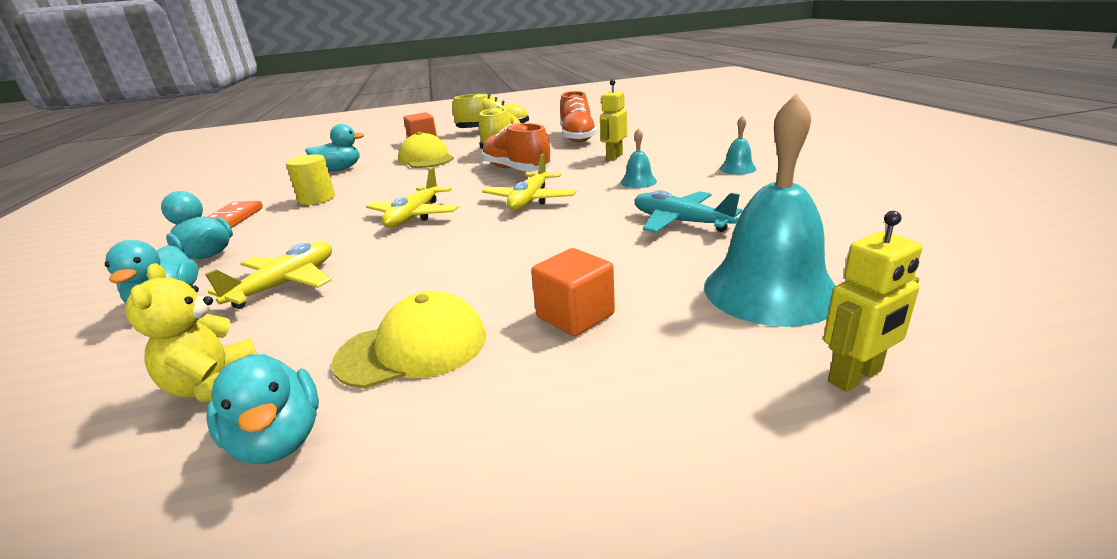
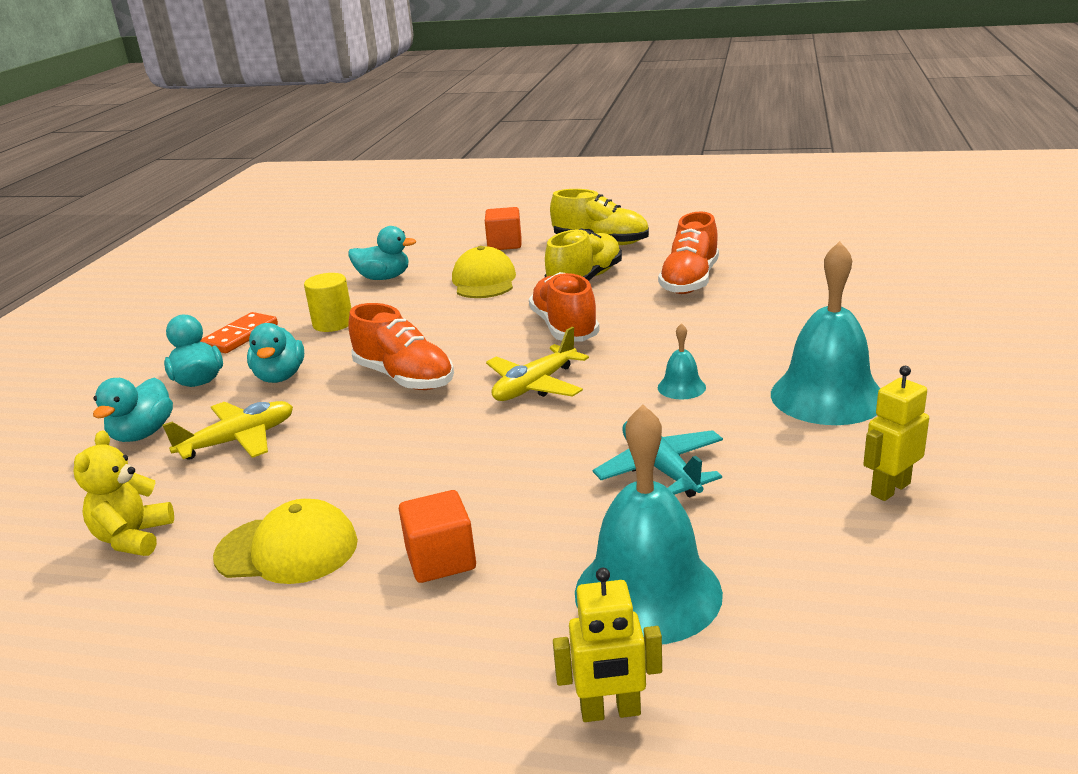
camera: 25 degrees right, 0 degrees up
turquoise duck [206,354,319,464] -> turquoise duck moved to [247,323,304,383]
yellow plane [366,167,459,228] -> orange shoe [348,303,454,390]
yellow robot [600,79,627,161] -> yellow robot moved to [863,366,929,501]
turquoise bell [720,116,757,174] -> turquoise bell [771,241,880,425], size x2.22

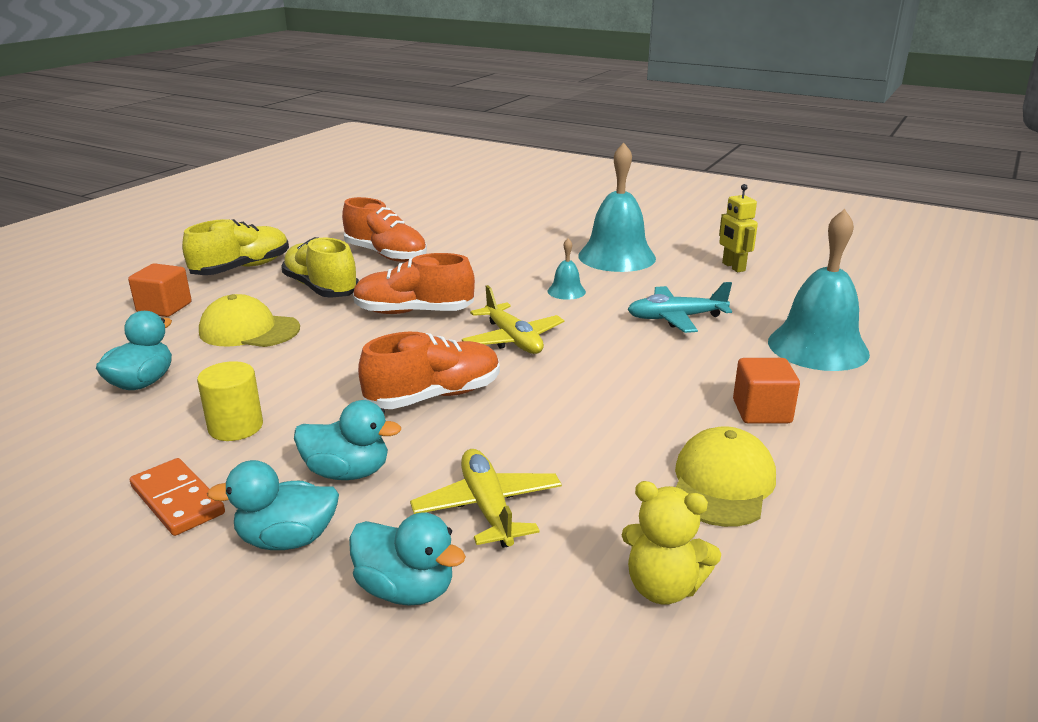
camera: 75 degrees left, 0 degrees up
yellow robot [553,568,662,722] -> none

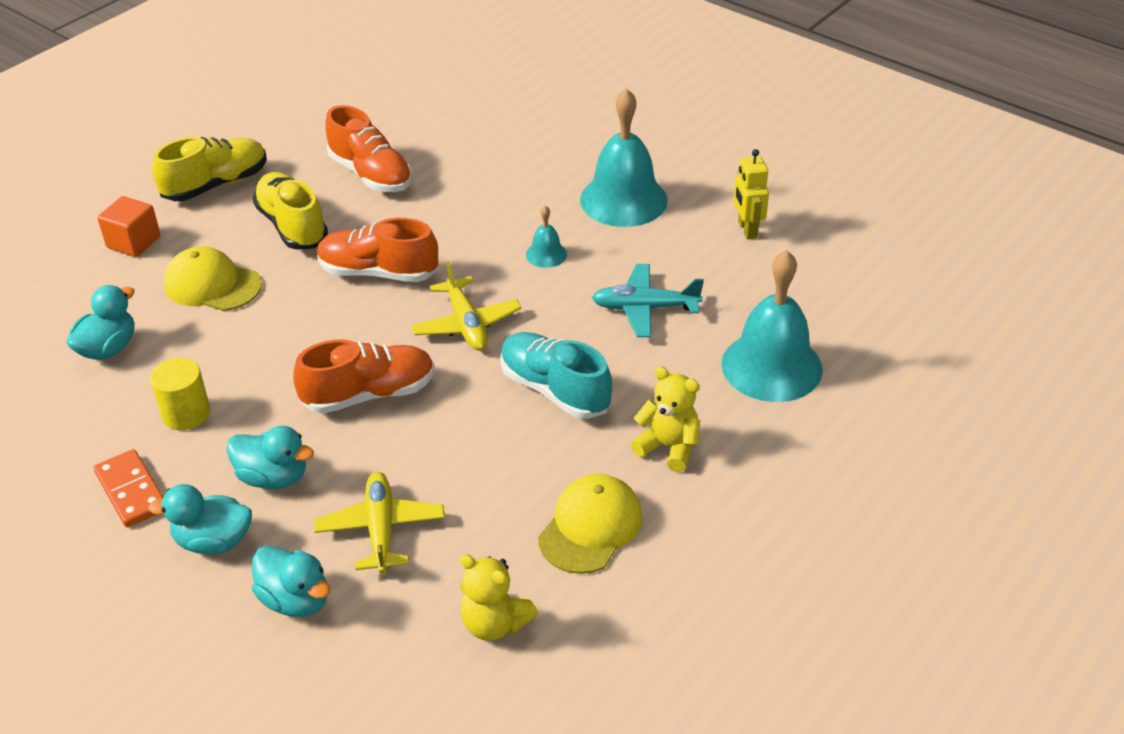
camera: 10 degrees right, 15 degrees up
orange cube [733,358,800,423] -> yellow teddy bear [631,367,700,472]
none -> turquoise shoe [500,332,612,419]

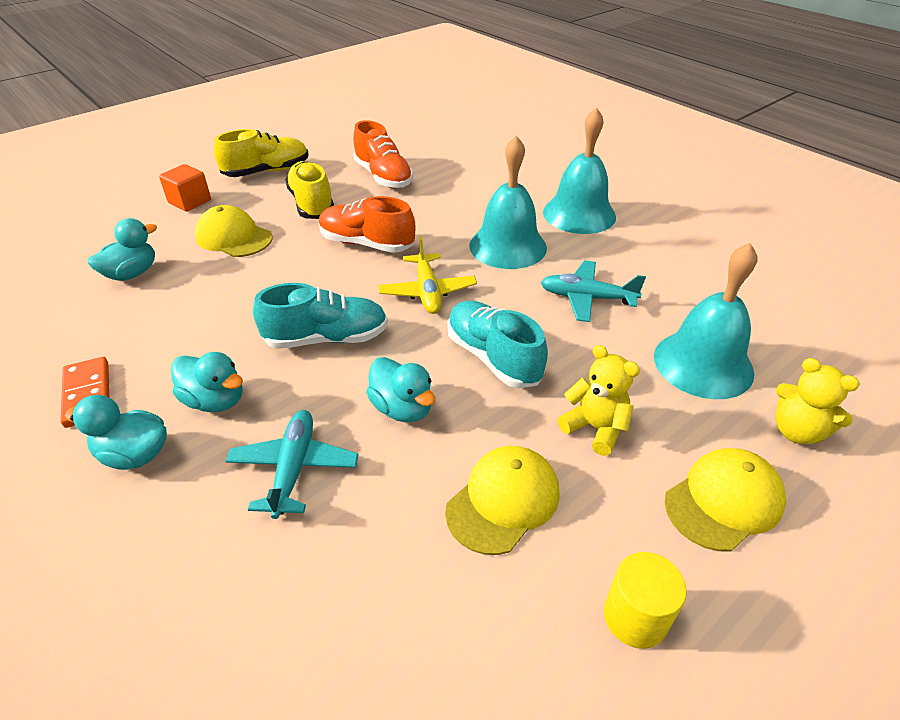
camera: 10 degrees right, 0 degrees up
yellow cylinder [150,358,210,430] -> yellow cylinder moved to [604,552,687,649]
turquoise duck [252,545,330,617] -> turquoise duck moved to [366,357,435,422]
orange shoe [293,339,435,414] -> turquoise shoe [253,283,388,349]
yellow plane [314,472,445,574] -> turquoise plane [225,410,359,519]
yellow teddy bear [460,554,538,641] -> yellow teddy bear moved to [775,358,860,444]
turquoise bell [526,206,567,268] -> turquoise bell [469,135,547,269], size x2.22
yellow robot [734,149,769,239] -> none
none -> yellow cap [665,448,786,551]

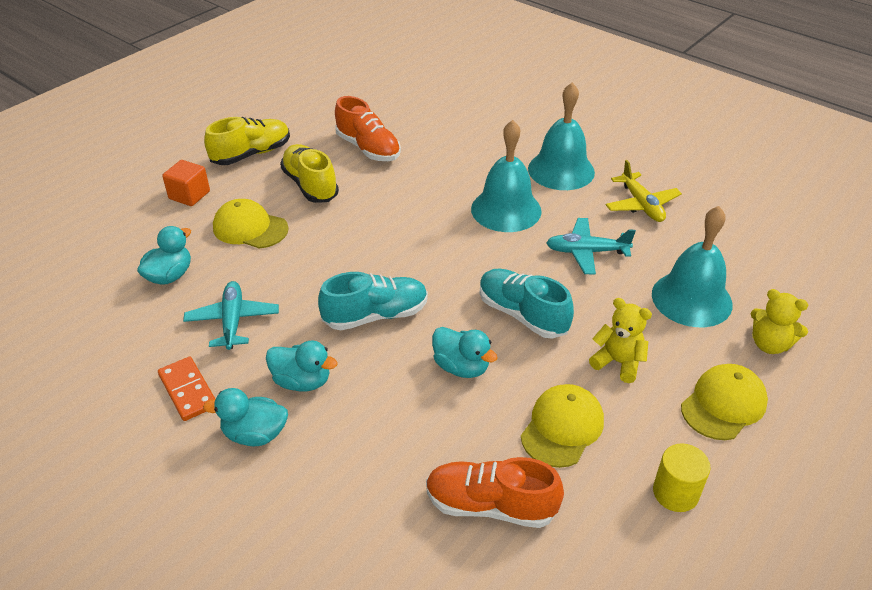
camera: 10 degrees left, 0 degrees up
turquoise plane [225,410,359,519] -> turquoise plane moved to [183,281,279,350]
orange shoe [319,196,415,253] -> orange shoe moved to [426,457,564,528]
yellow plane [378,236,477,314] -> yellow plane moved to [606,160,682,222]

